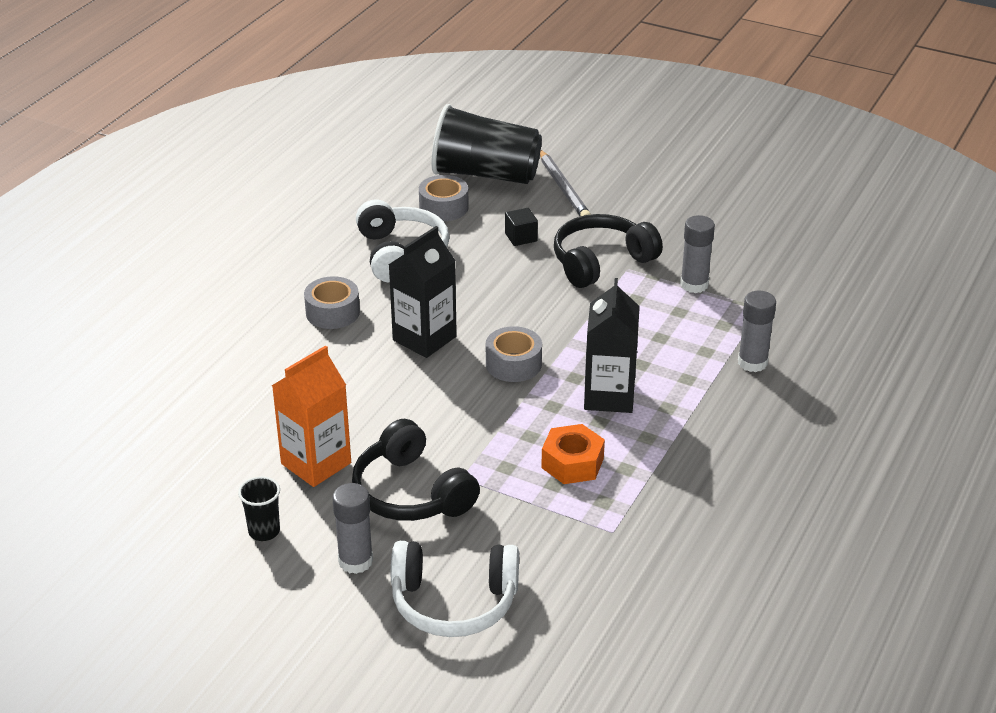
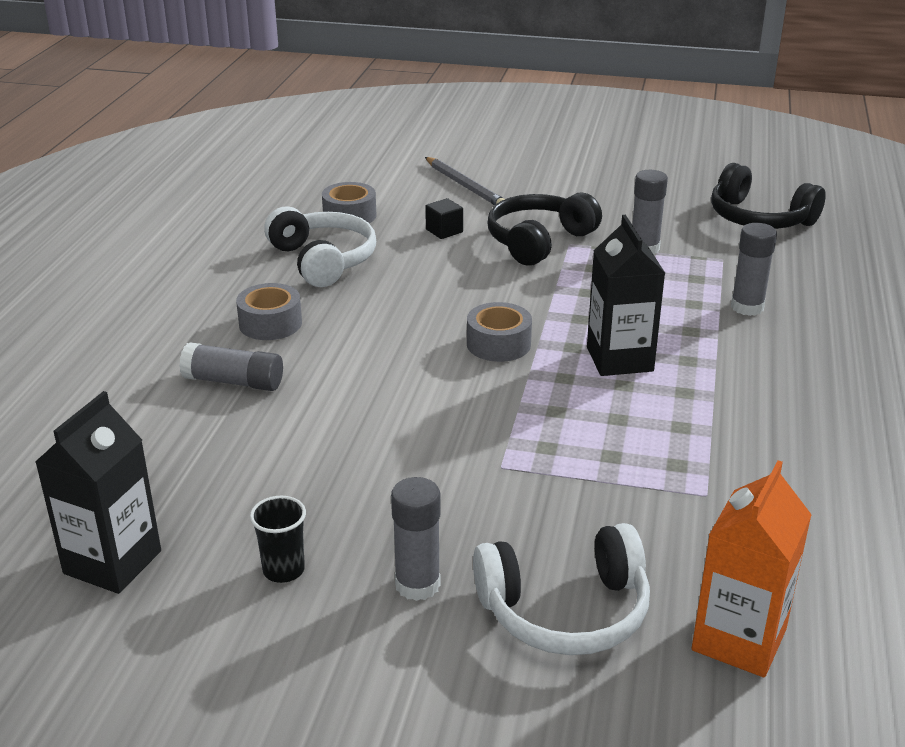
camera: 15 degrees left, 5 degrees down
orange carton [272,345,351,487] -> orange carton moved to [692,460,812,677]
black headphones [352,419,480,521] -> black headphones moved to [711,163,826,229]
black carton [389,226,457,358] -> black carton moved to [35,391,161,594]
black cup [432,104,542,184] -> none
orange nut [541,424,605,484] -> none
none -> grey glue stick [179,342,283,391]

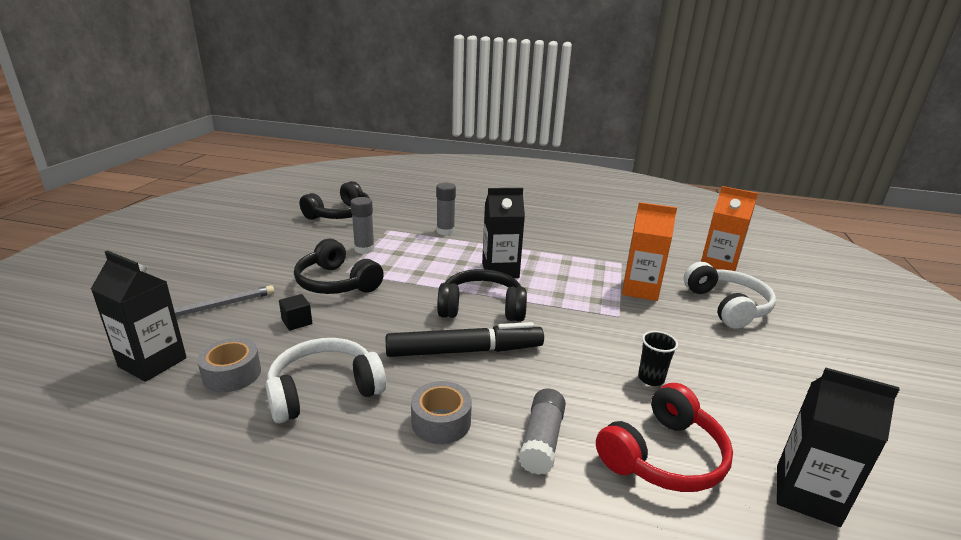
camera: 90 degrees left, 5 degrees down
black cup [250,496,306,583] -> black cup moved to [638,331,678,386]
grey glue stick [391,477,441,601] -> none
grey tape [467,302,532,362] -> black headphones [437,269,527,322]
none -> black carton [91,250,187,382]
none -> black marker [386,322,544,357]
none -> red headphones [596,383,733,492]
none -> orange carton [622,202,677,301]

